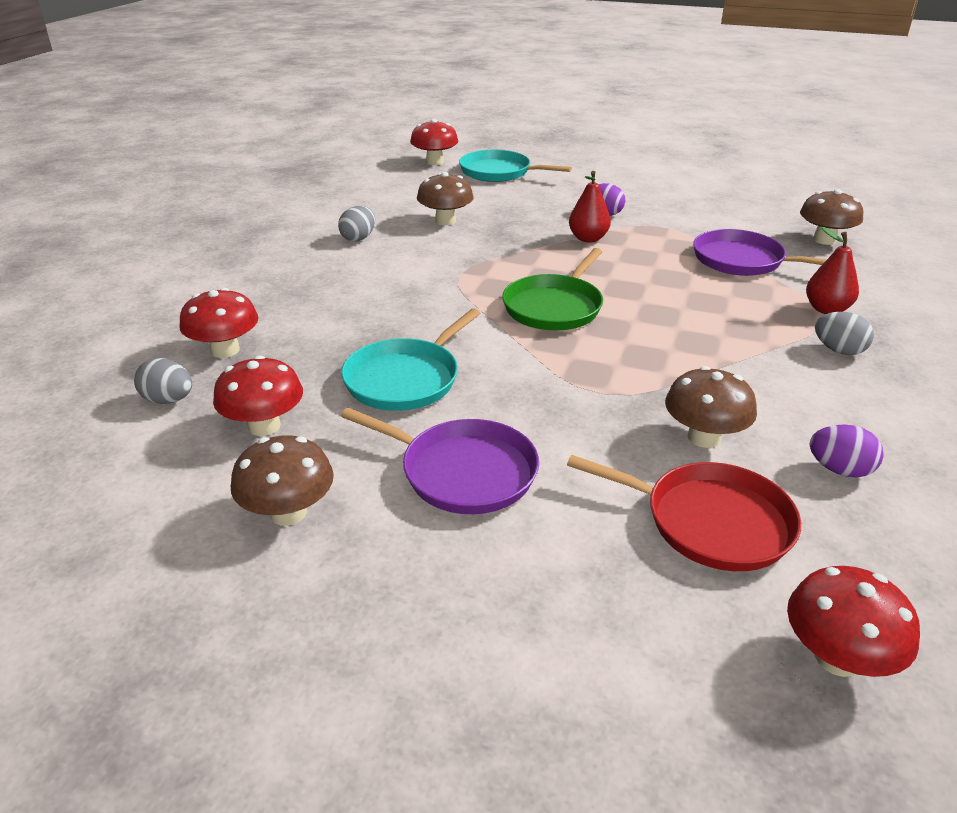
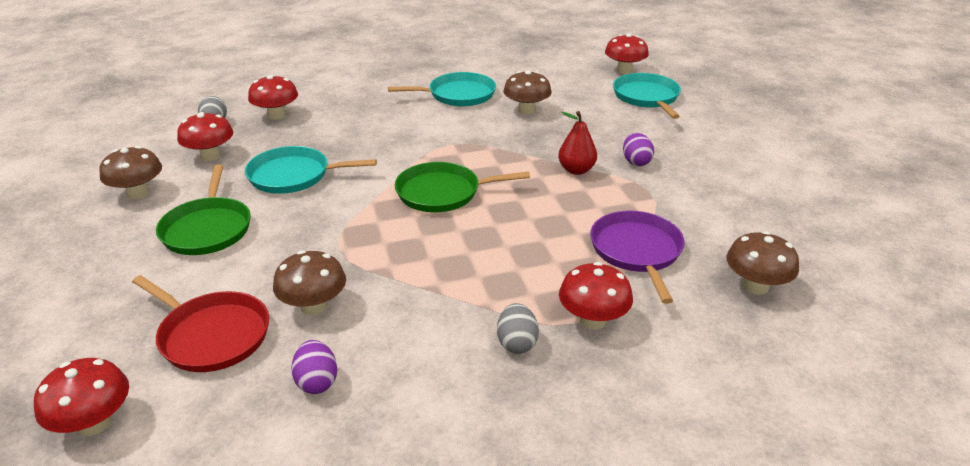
camera: 55 degrees right, 0 degrees up
grey egg [338,206,375,241] -> turquoise pan [388,72,496,106]
purple pan [341,408,539,514] -> green pan [156,164,251,255]
red pan [567,455,801,571] -> red pan turned 45 degrees counterclockwise [132,275,269,372]
red pear [806,227,859,314] -> red mushroom [559,262,633,329]

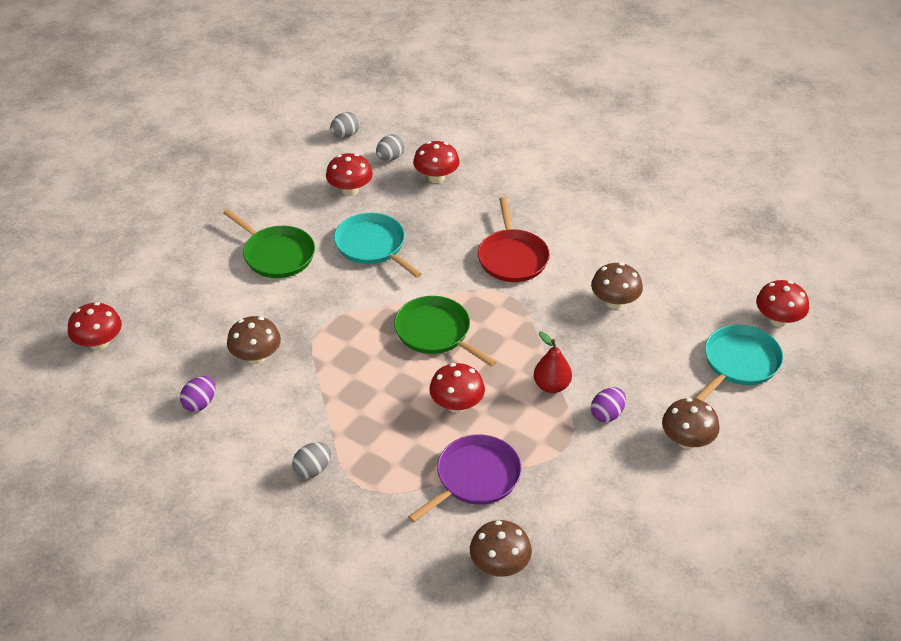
camera: 50 degrees right, 10 degrees up
brown mushroom [99,146,162,199] -> brown mushroom moved to [662,398,720,449]
red pan [132,275,269,372] -> red pan moved to [478,197,550,282]
green pan [156,164,251,255] -> green pan turned 90 degrees counterclockwise [223,209,315,278]
turquoise pan [388,72,496,106] -> none
red mushroom [559,262,633,329] -> red mushroom moved to [429,363,485,413]
none -> grey egg [330,112,360,138]

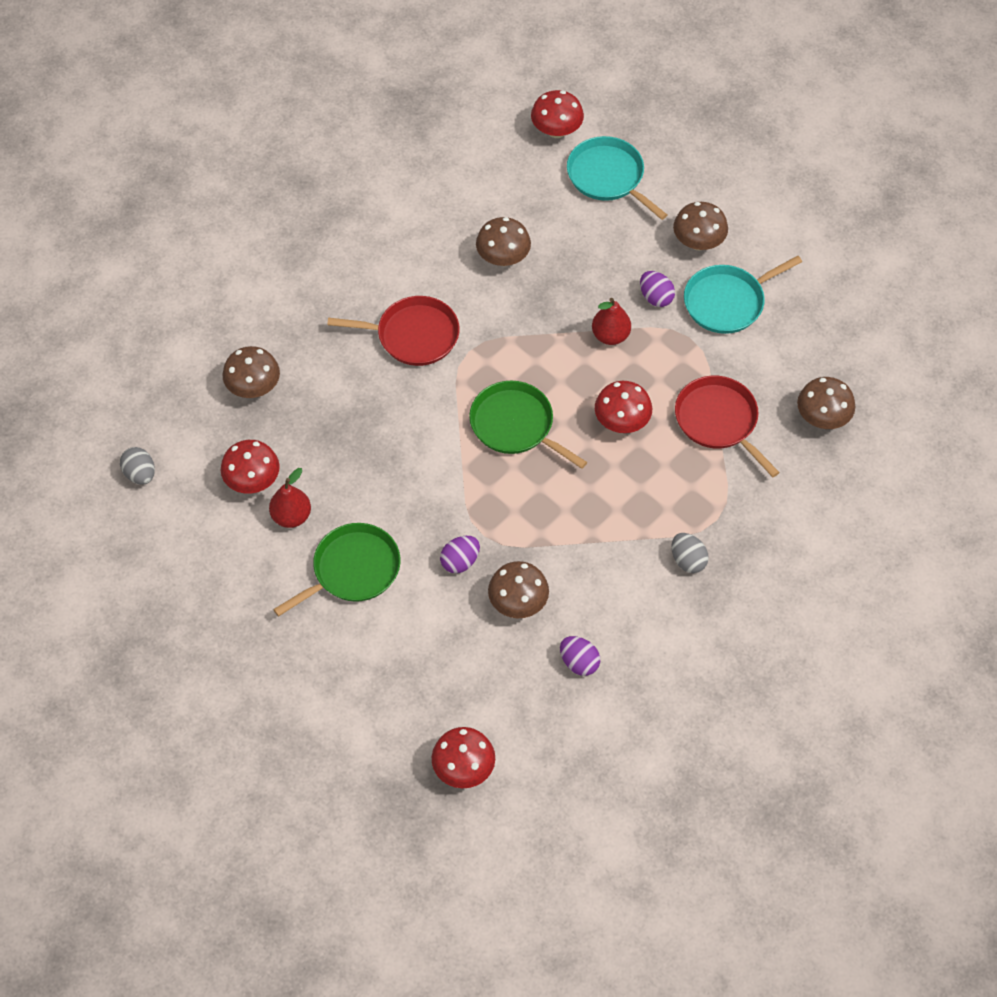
camera: 80 degrees left, 15 degrees up
turquoise pan [334,213,422,278] -> turquoise pan moved to [684,256,802,334]
grey egg [376,134,405,161] -> none
green pan [394,296,497,367] -> green pan turned 75 degrees clockwise [469,381,587,469]
purple pan [408,435,522,523] -> red pan [675,376,780,477]
red mushroom [413,141,460,183] -> brown mushroom [222,346,280,398]
none -> red pear [269,468,311,528]
none -> purple egg [440,536,480,573]

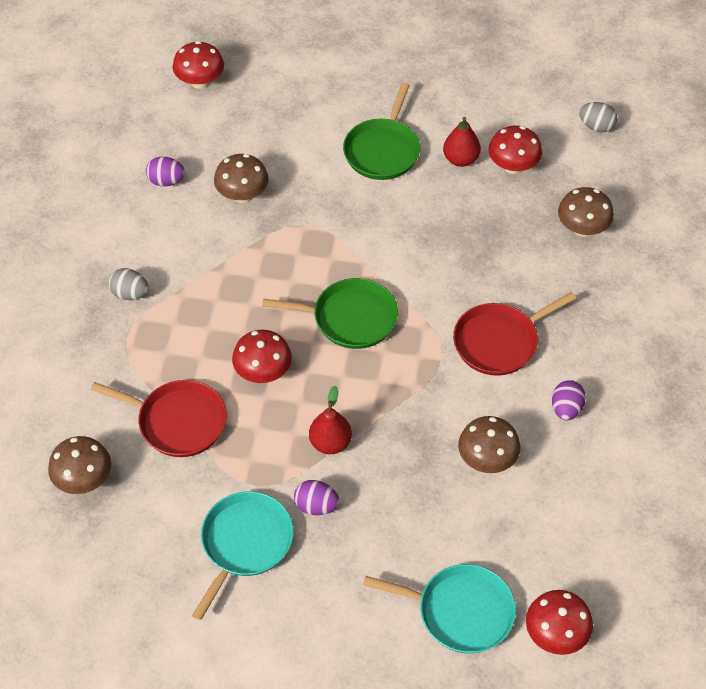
camera: 145 degrees right, 5 degrees down
purple egg [440,536,480,573] -> purple egg moved to [552,380,586,420]
brown mushroom [673,202,728,251] -> none

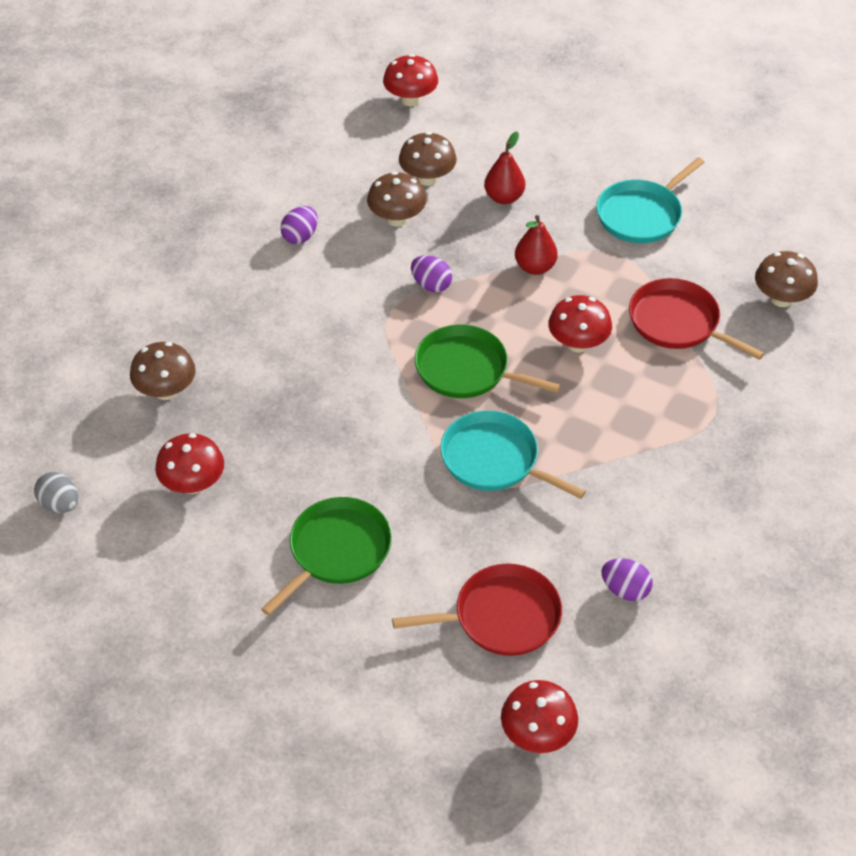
camera: 160 degrees left, 5 degrees down
grey egg [108,268,149,300] -> none
brown mushroom [214,154,269,203] -> brown mushroom moved to [399,132,457,186]
purple egg [294,480,340,515] -> purple egg moved to [411,255,452,292]
turquoise pan [363,564,516,654] -> turquoise pan moved to [440,411,586,499]
red pear [443,117,481,167] -> red pear moved to [484,131,525,204]
red pan [453,292,576,376] -> red pan moved to [392,564,562,656]

